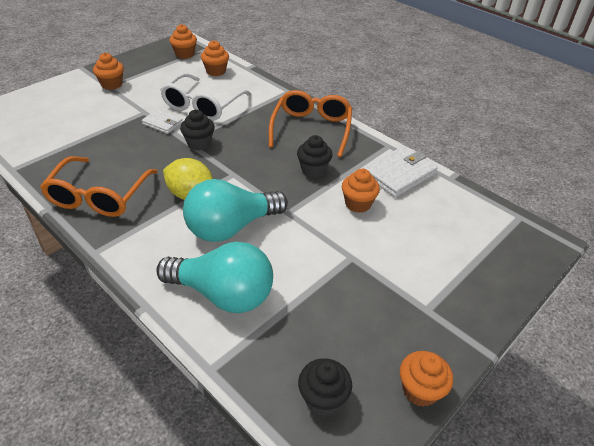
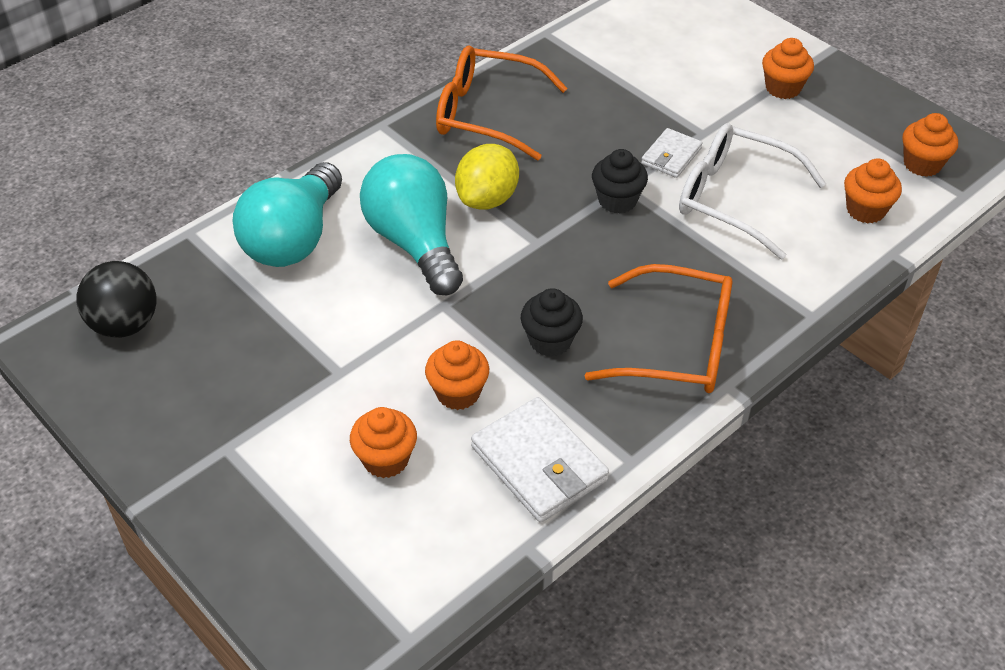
camera: 95 degrees right, 5 degrees up
black cupcake [298,358,352,415] -> black ball [77,261,156,338]
orange cupcake [400,351,453,407] -> orange cupcake moved to [350,407,417,478]

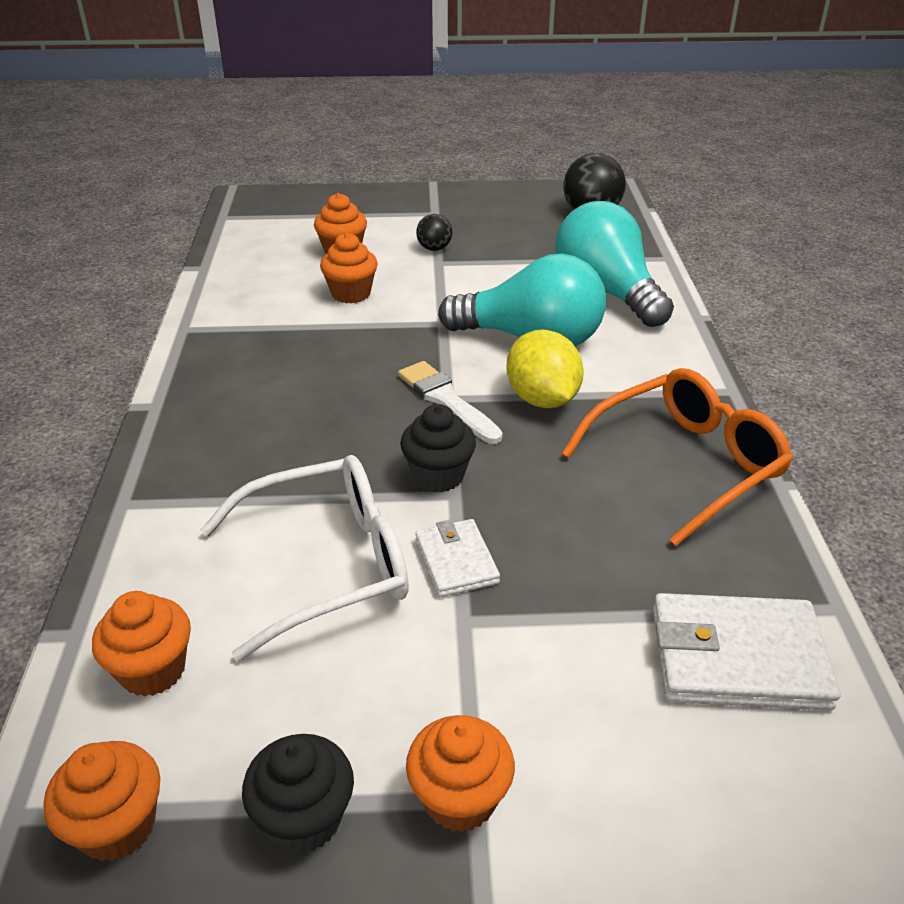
camera: 130 degrees right, 10 degrees down
white wallet [471,397,609,523] -> white wallet moved to [653,593,840,710]
black cupcake [521,288,583,357] -> black cupcake moved to [242,734,354,853]
orange glasses [585,264,732,393] -> none
none -> white brush [398,361,503,444]
none -> black ball [416,214,452,251]

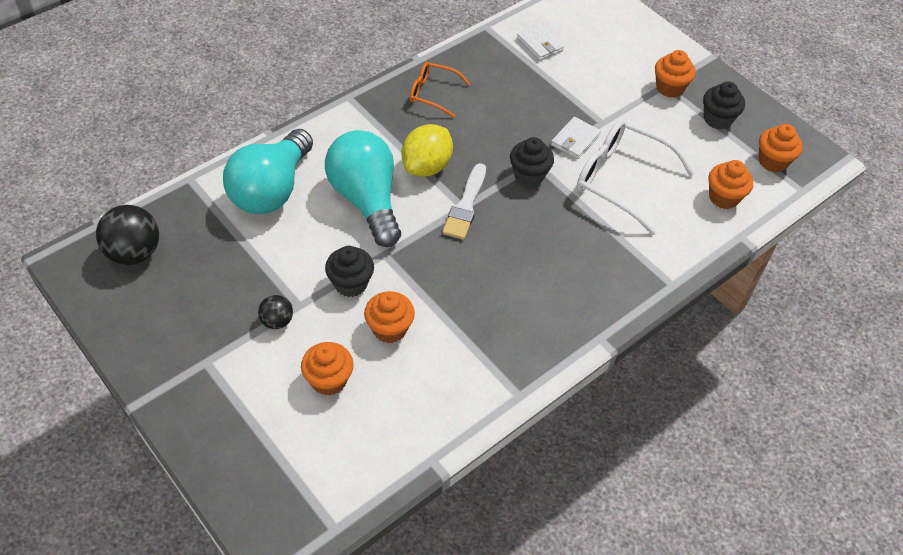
camera: 130 degrees left, 15 degrees up
orange glasses [562,368,793,546] -> orange glasses [410,62,470,118], size x0.57
white wallet [653,593,840,710] -> white wallet [517,24,564,61], size x0.58
none -> black cupcake [325,246,374,297]

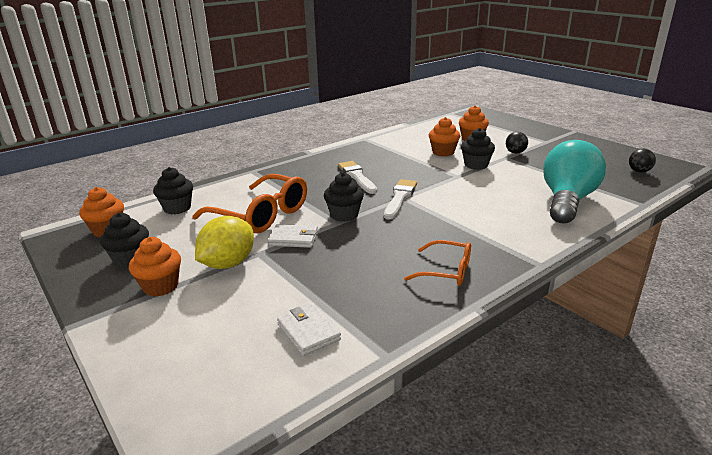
camera: 175 degrees left, 25 degrees down
black ball [96,205,159,265] -> black ball [629,149,656,173], size x0.55
turquoise light bulb [325,130,401,247] -> none
yellow lemon [402,124,453,177] -> yellow lemon moved to [195,216,254,269]
white wallet [551,117,601,159] -> white wallet turned 60 degrees clockwise [268,224,318,248]
white glasses [576,120,695,235] -> orange glasses [192,174,307,233]
orange cupcake [708,160,753,209] -> black cupcake [153,167,193,214]
none -> white brush [338,161,377,194]

